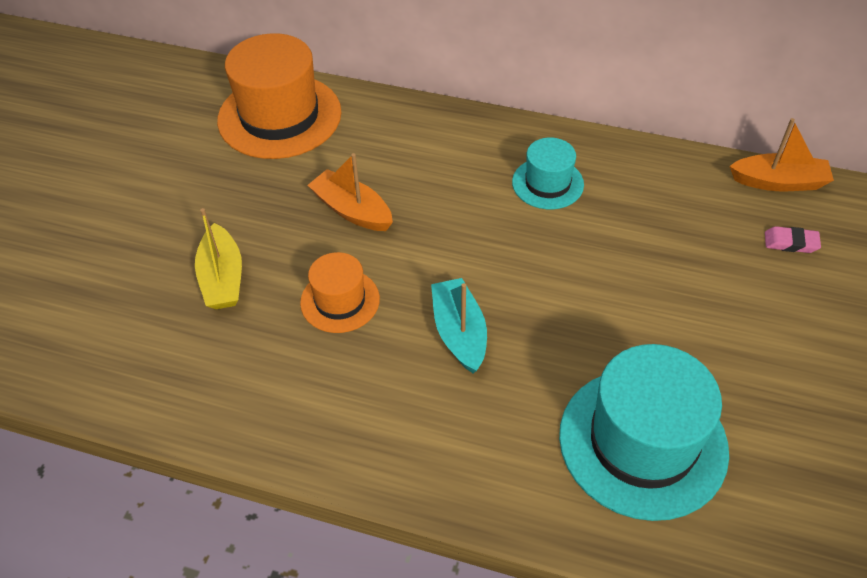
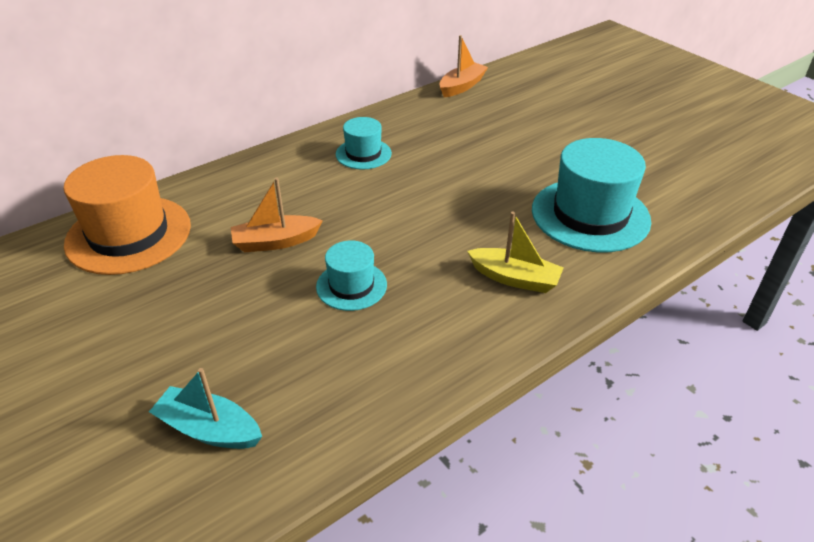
camera: 55 degrees left, 10 degrees down
yellow boat [195,208,242,309] -> yellow boat moved to [467,212,563,293]
orange hat [300,252,380,333] -> turquoise hat [316,240,387,311]
turquoise boat [431,278,487,373] -> turquoise boat moved to [149,368,262,449]
pink eraser [765,226,821,253] -> none

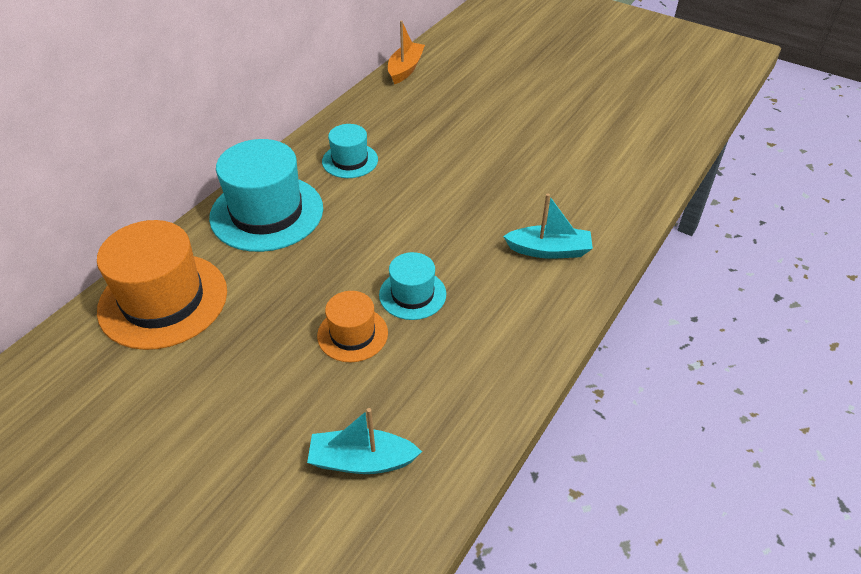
camera: 20 degrees left, 5 degrees up
orange boat [231,178,323,252] -> none
yellow boat [467,212,563,293] -> turquoise boat [503,194,593,259]
turquoise hat [532,138,651,252] -> turquoise hat moved to [209,139,323,252]
none -> orange hat [317,291,388,362]

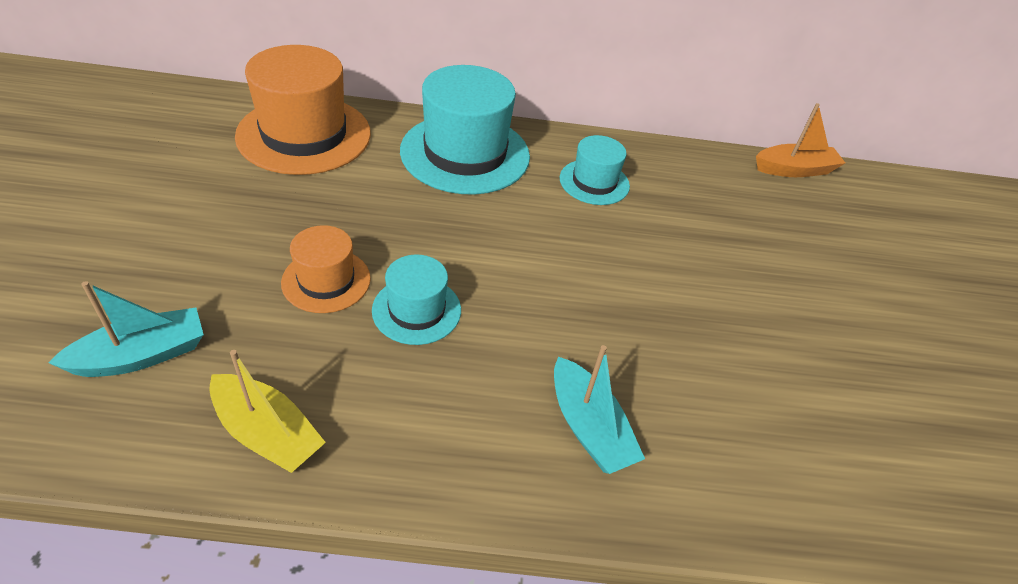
camera: 55 degrees right, 0 degrees up
turquoise boat [307,408,422,474] -> turquoise boat turned 90 degrees clockwise [48,281,204,377]
none -> yellow boat [209,350,326,473]

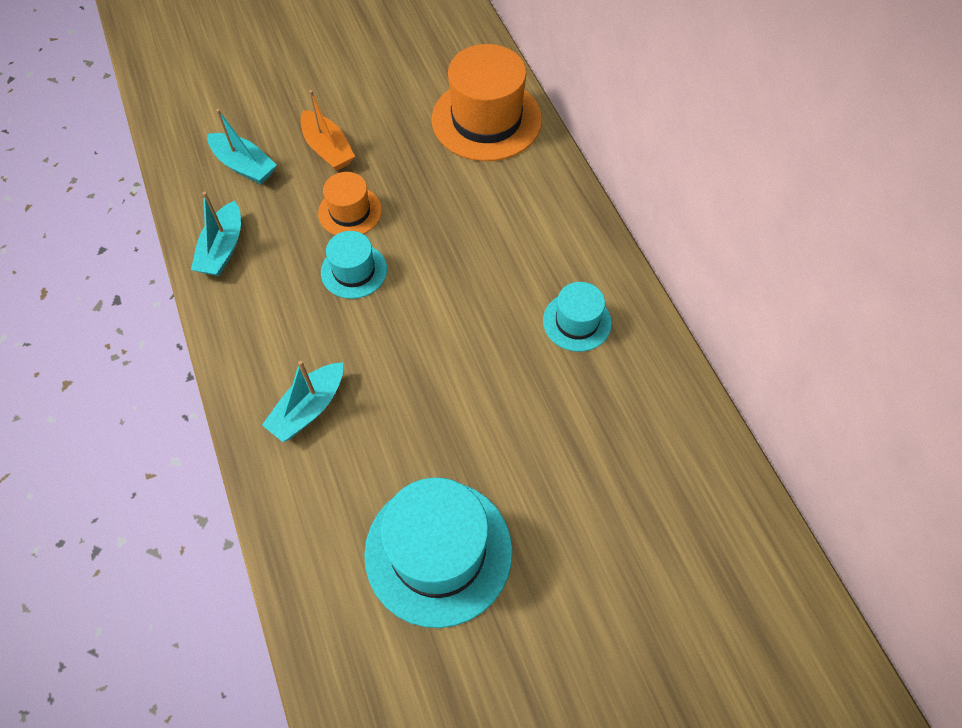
camera: 70 degrees right, 15 degrees up
yellow boat [209,350,326,473] -> turquoise boat [191,192,241,276]
turquoise hat [400,65,530,195] -> turquoise hat moved to [364,477,512,628]
orange boat [756,103,845,177] -> orange boat moved to [301,90,355,171]

